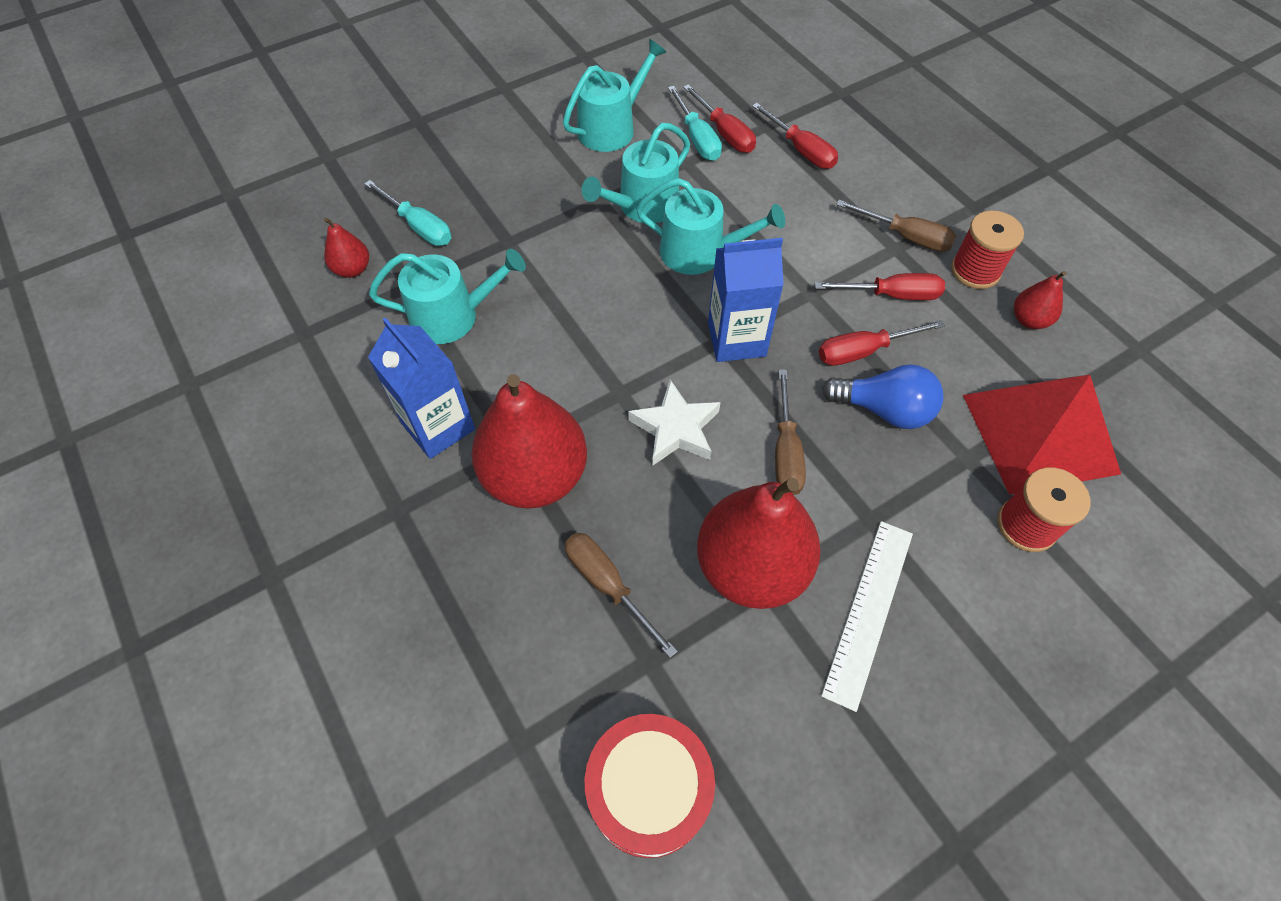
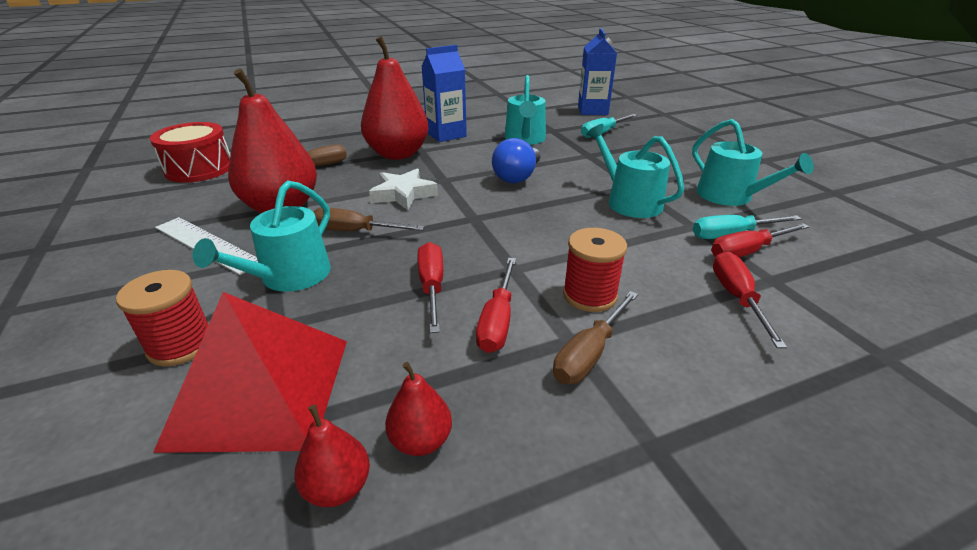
camera: 100 degrees right, 25 degrees down
red pear [324,218,369,278] -> red pear moved to [294,405,370,507]
turquoise watering can [636,178,785,275] -> turquoise watering can moved to [193,180,331,292]
blue carton [708,238,784,362] -> blue carton moved to [578,28,617,115]
red screwdriver [752,103,838,169] -> red screwdriver turned 120 degrees clockwise [713,251,787,348]
blue light bulb [822,364,943,429] -> blue light bulb moved to [492,138,540,183]
red spool [951,210,1024,289] -> red spool moved to [563,228,627,312]

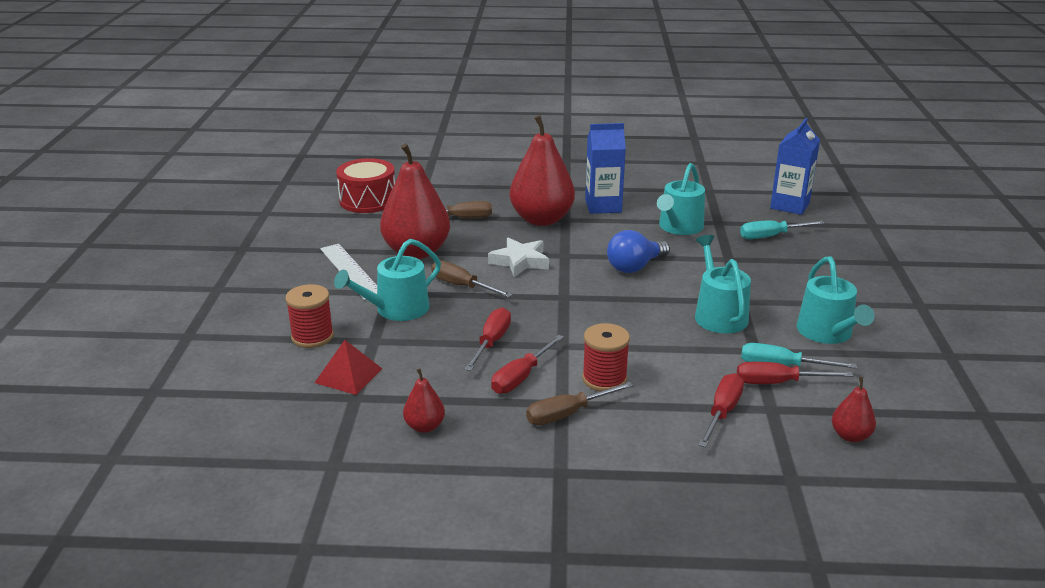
camera: 25 degrees right, 5 degrees down
red pyramid [153,292,347,453] -> red pyramid [314,340,382,395], size x0.52
red pear [294,405,370,507] -> red pear moved to [832,377,876,442]

